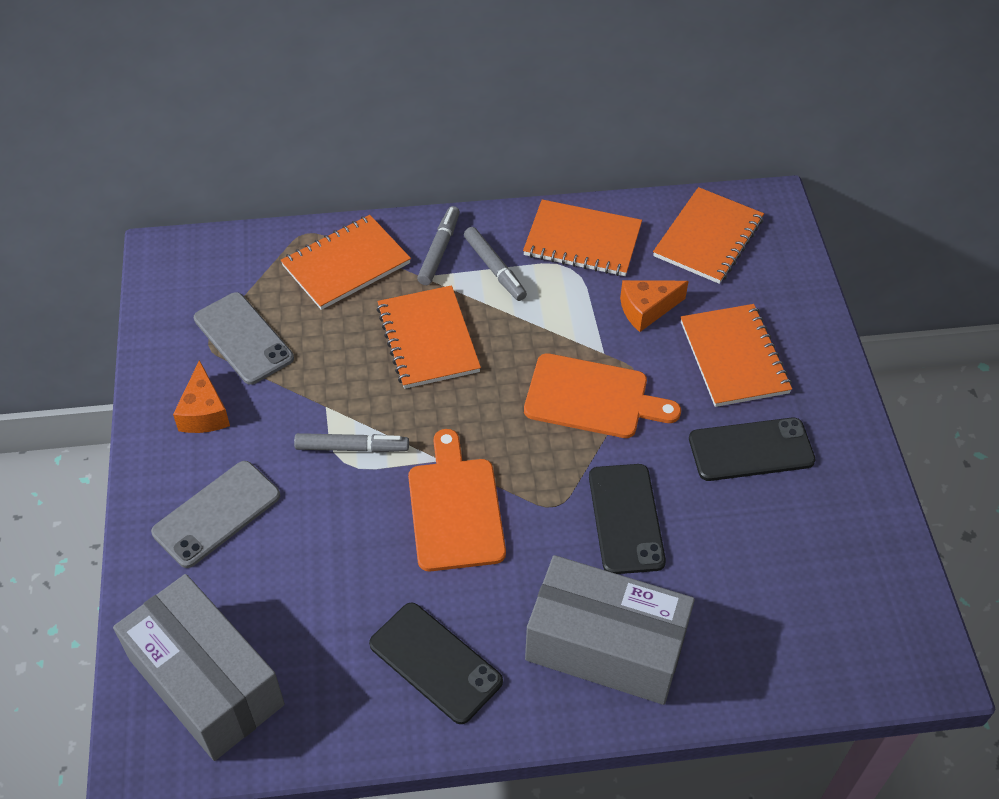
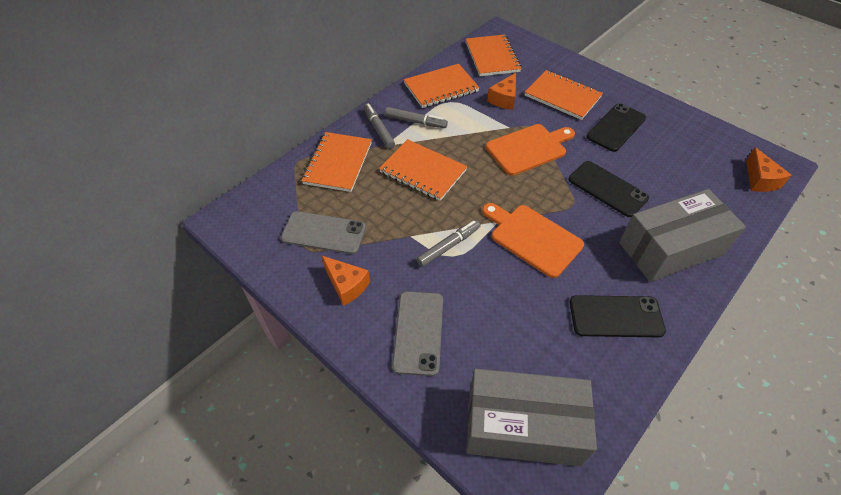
camera: 40 degrees left, 0 degrees up
none -> orange cheese [746,147,791,192]

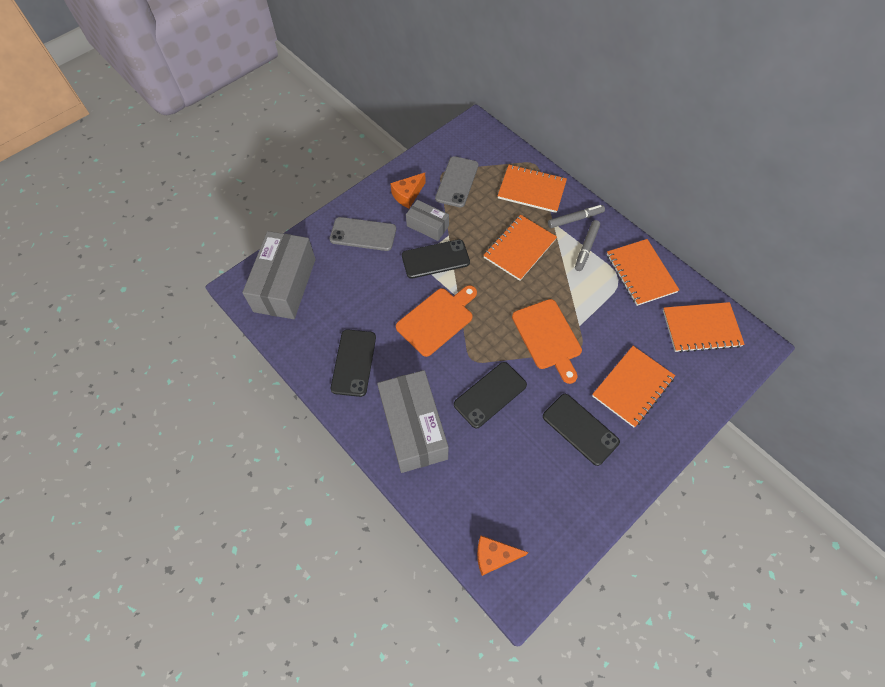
camera: 95 degrees right, 10 degrees up
grey marker [416,220,480,267] -> black phone [402,239,470,279]
orange cheese [487,73,516,110] -> none
none -> grey box [406,200,449,241]

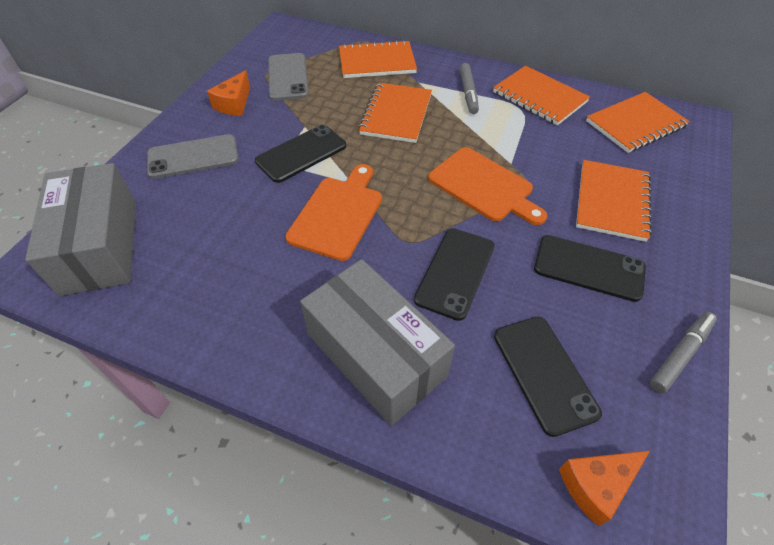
camera: 25 degrees left, 10 degrees down
black phone [331,329,376,397] -> black phone moved to [494,316,602,437]
grey box [406,200,449,241] -> none
grey marker [548,205,605,228] -> grey marker moved to [650,312,717,393]

